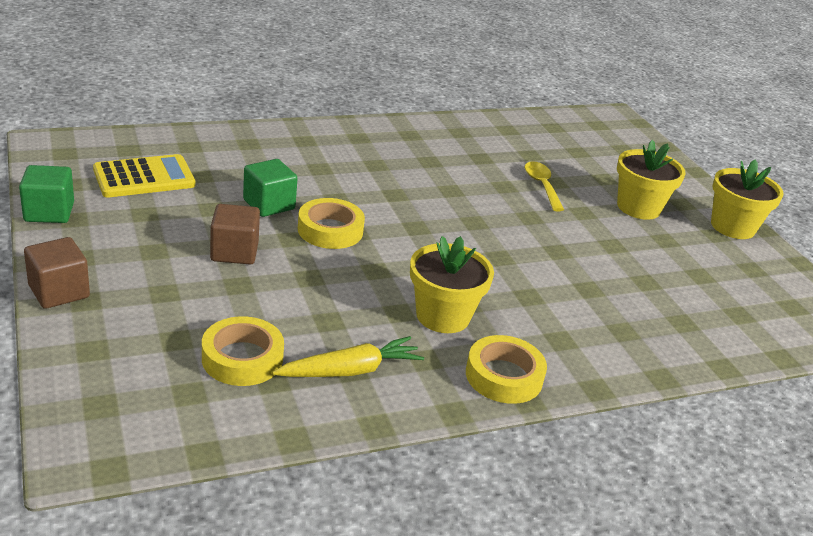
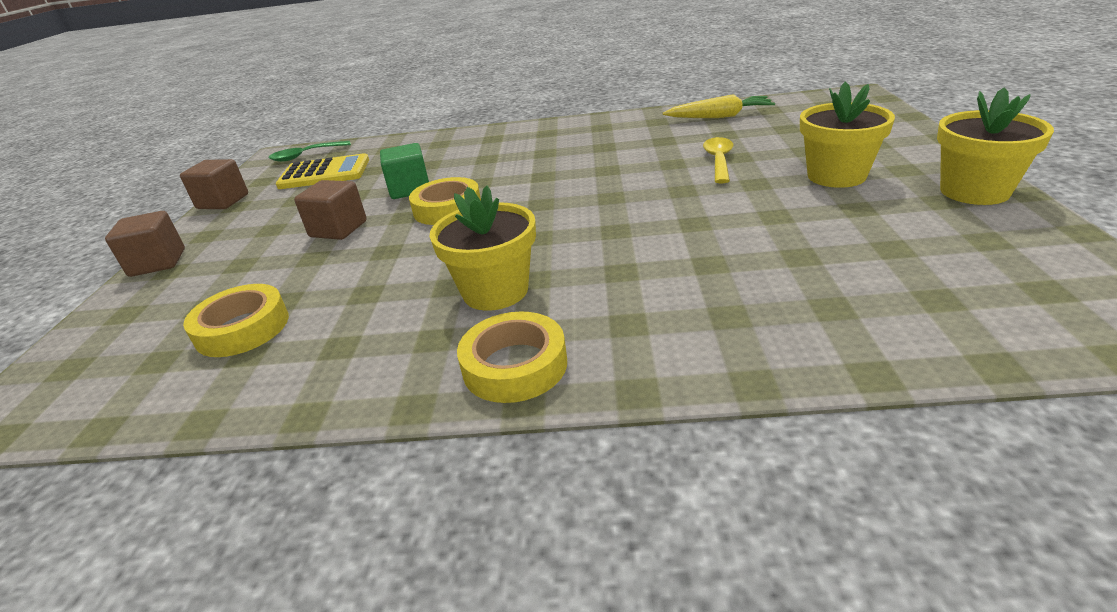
camera: 30 degrees right, 0 degrees up
green cube [19,165,74,223] -> brown cube [180,159,248,209]
yellow carrot [272,336,424,377] -> yellow carrot moved to [663,94,775,118]
none -> green spoon [268,141,351,162]

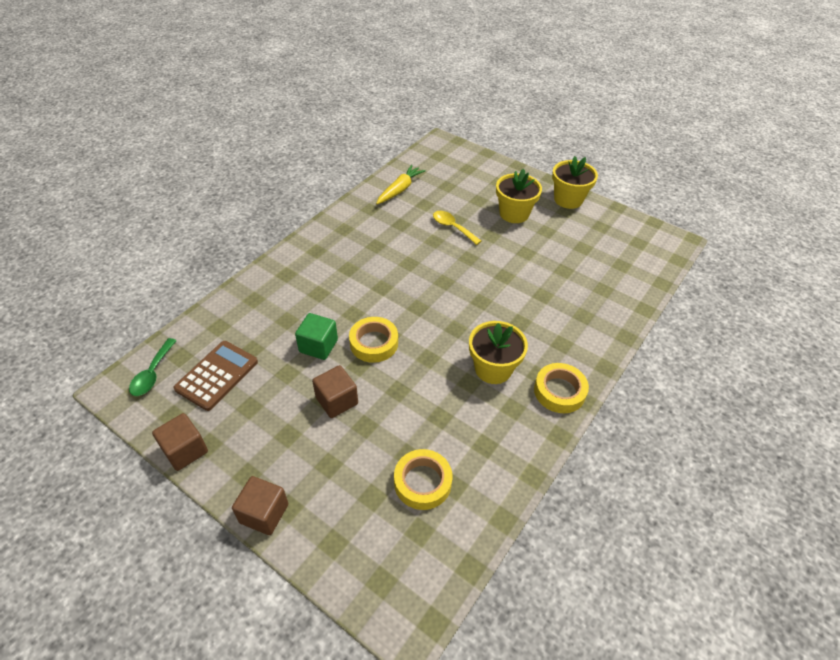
camera: 60 degrees left, 15 degrees up
yellow calculator [276,153,369,189] -> brown calculator [173,341,258,411]

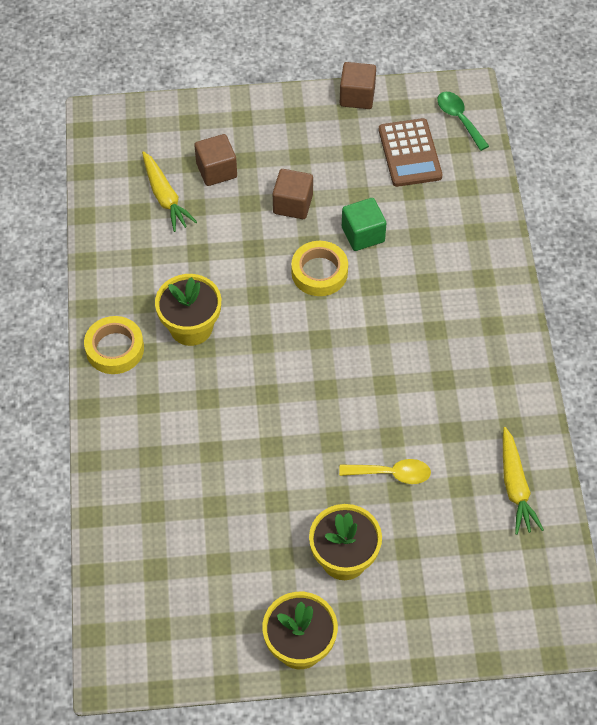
camera: 140 degrees right, 10 degrees up
brown cube [232,476,288,535] -> brown cube moved to [194,134,237,186]
yellow tape [394,449,452,510] -> yellow carrot [142,151,197,232]

